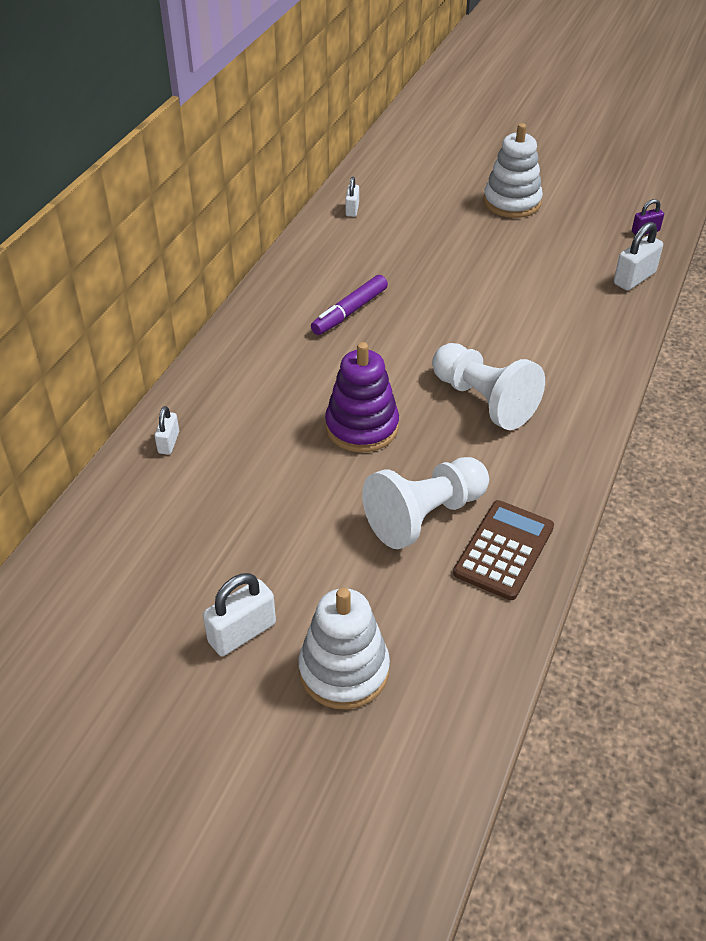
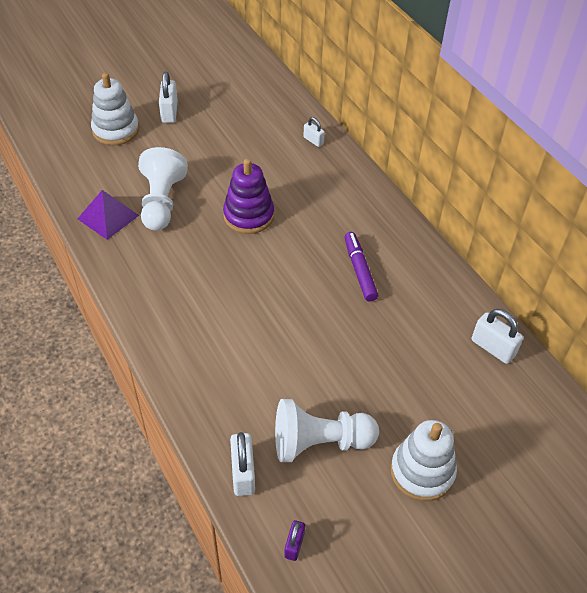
camera: 125 degrees right, 5 degrees up
white padlock [345,177,359,217] -> white padlock [472,309,523,364], size x1.66
white pawn [432,343,545,430] -> white pawn moved to [275,399,379,462]
brown calculator [453,500,554,600] -> purple pyramid [78,190,139,240]

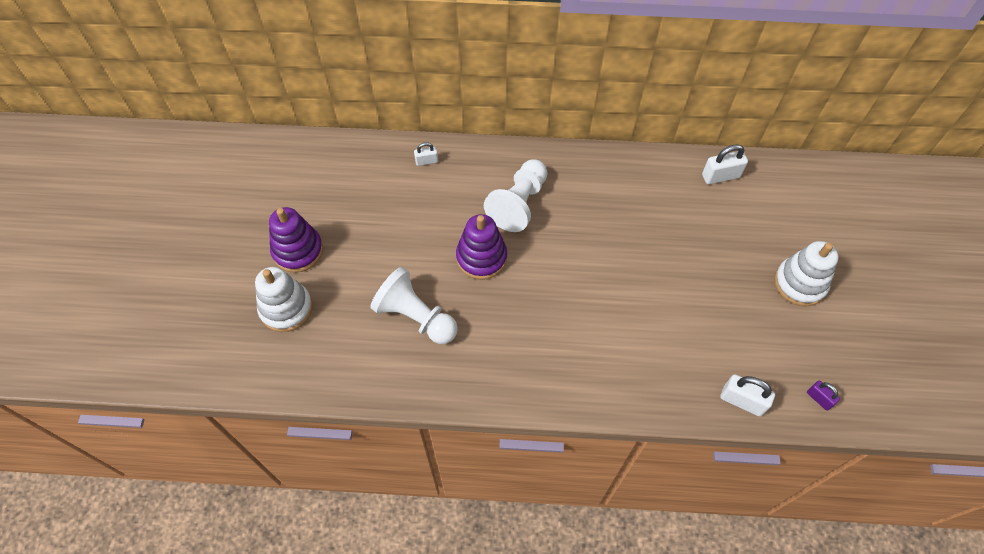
camera: 55 degrees left, 10 degrees up
purple pyramid [78,190,139,240] -> none
white padlock [159,72,178,123] -> purple stacking toy [269,207,323,273]
white pawn [275,399,379,462] -> white pawn moved to [484,160,548,232]
purple marker [344,232,378,302] -> none

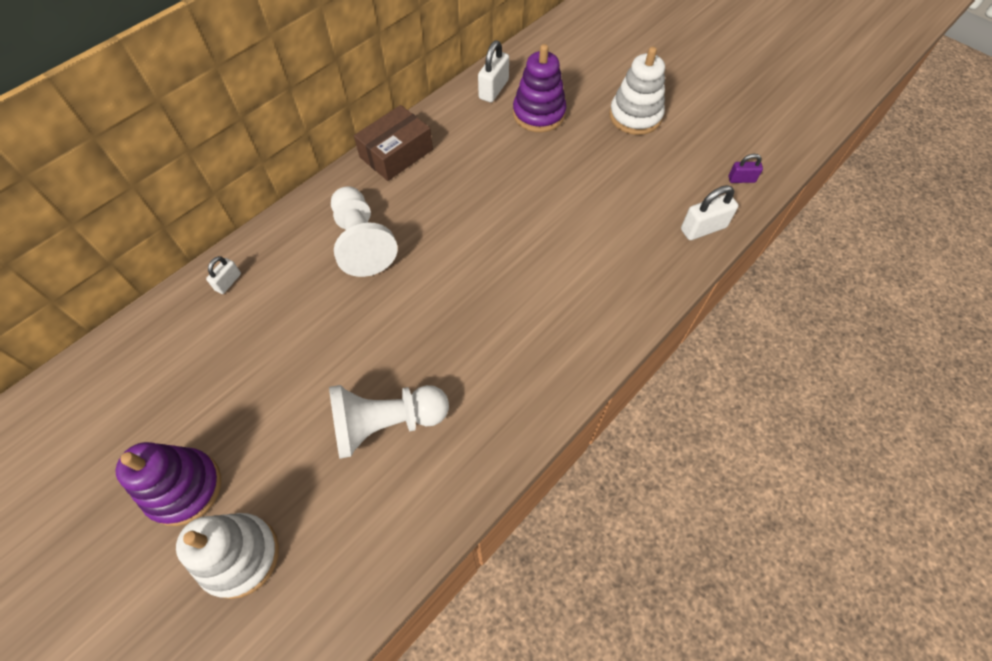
camera: 50 degrees left, 0 degrees up
purple stacking toy [456,214,507,280] -> purple stacking toy moved to [513,44,567,132]
none -> brown box [354,105,433,181]

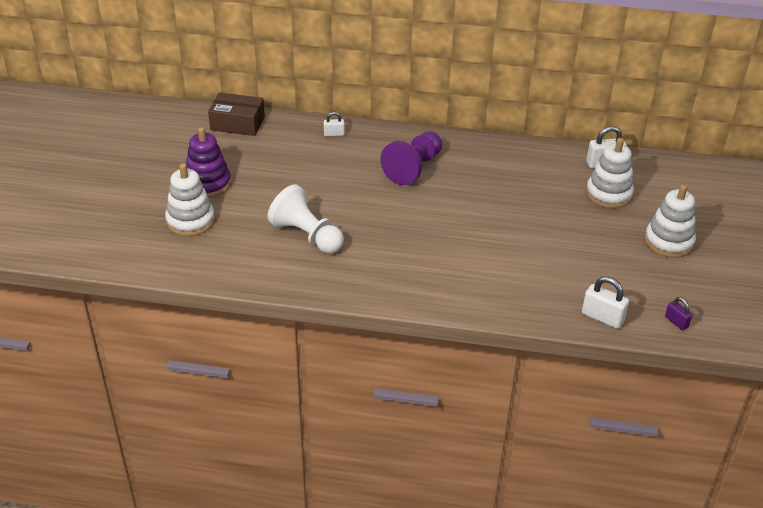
camera: 55 degrees right, 20 degrees down
white pawn [331,186,398,277] -> purple pawn [380,131,442,185]
brown box [354,105,433,181] -> brown box moved to [208,92,265,136]
purple stacking toy [513,44,567,132] -> white stacking toy [586,138,634,208]

